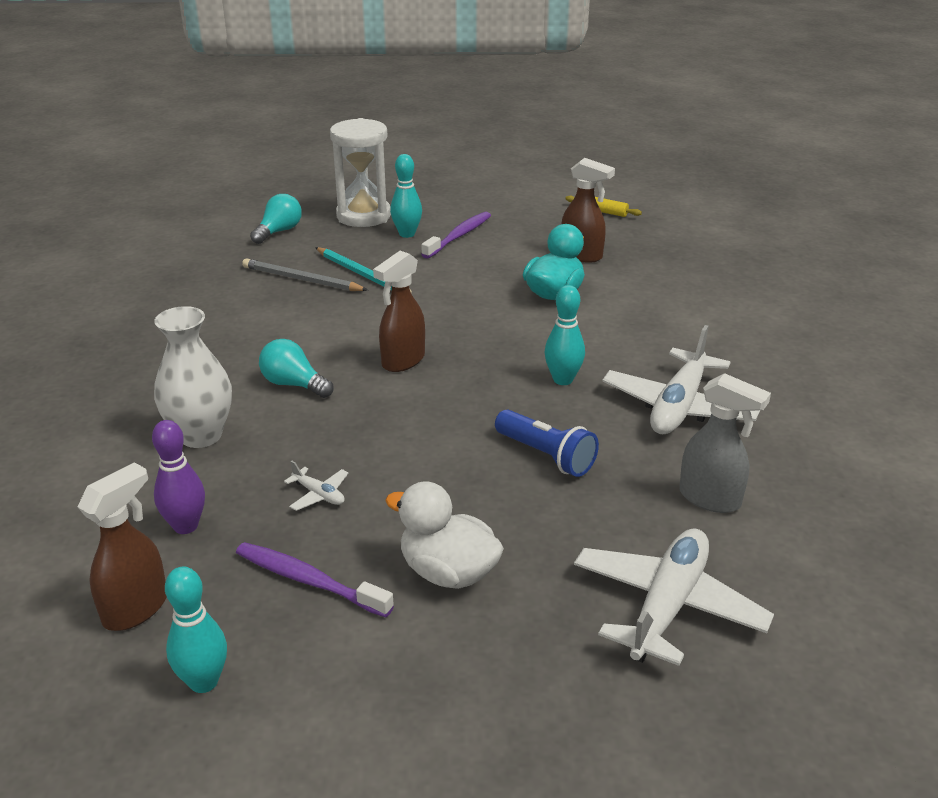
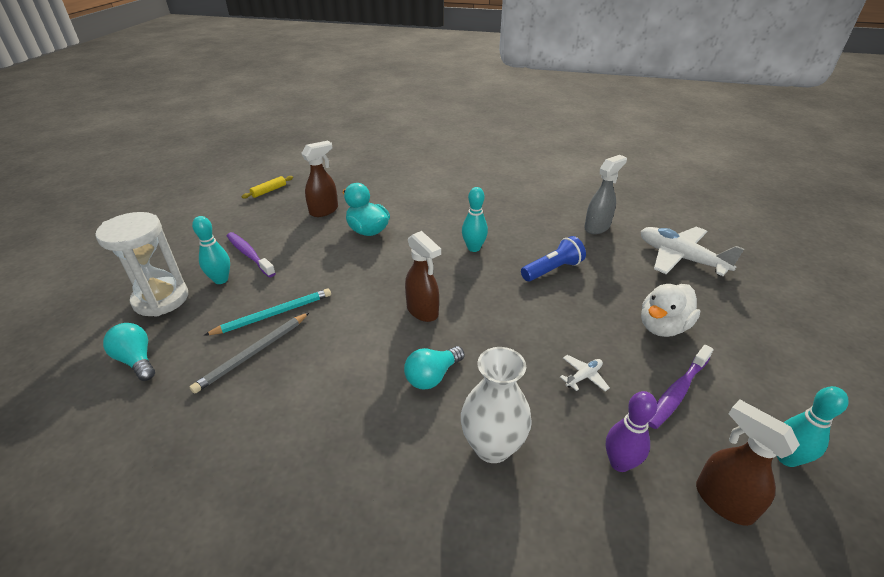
camera: 75 degrees left, 5 degrees up
white plane [602,325,760,434] -> none

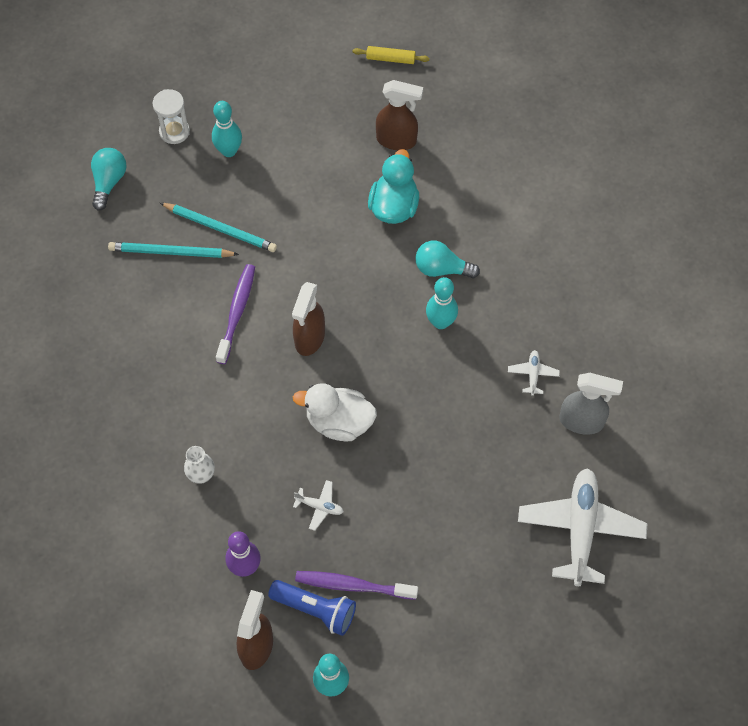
camera: 55 degrees right, 25 degrees up
white hourglass [95,212,188,317] -> white hourglass [152,89,190,144], size x0.57
grey pencil [190,312,310,394] -> turquoise pencil [108,242,239,258]
purple toothbrush [227,232,276,277] -> purple toothbrush moved to [216,264,255,364]
turquoise light bulb [404,346,465,389] -> turquoise light bulb moved to [415,240,480,278]
white vase [461,347,532,463] -> white vase [184,446,215,484], size x0.53
blue flashlight [521,236,586,281] -> blue flashlight moved to [268,580,356,636]
white duck [641,284,700,337] -> white duck moved to [293,383,377,441]
none -> white plane [508,350,560,396]

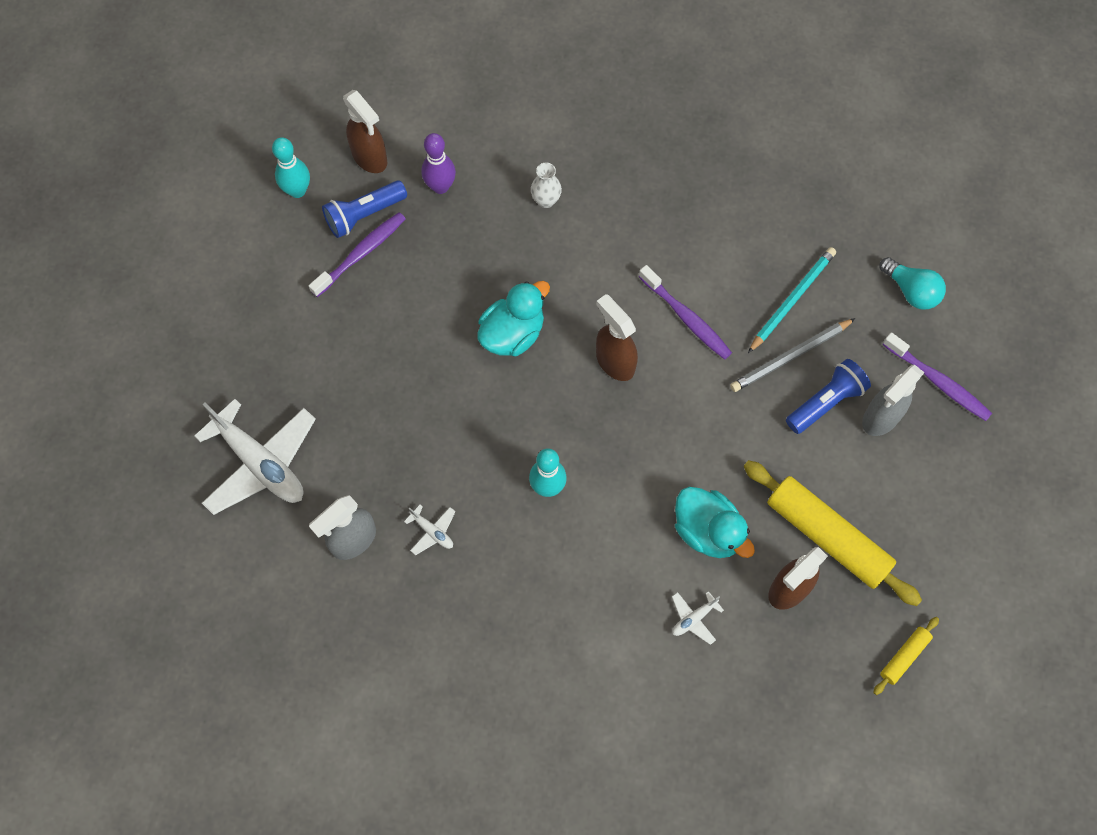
camera: 125 degrees right, 5 degrees up
white hourglass [152,89,190,144] -> purple toothbrush [882,332,992,421]
turquoise pencil [160,203,277,252] -> grey pencil [730,318,856,392]
turquoise bowling pin [212,101,242,157] -> grey spray bottle [862,365,924,436]
white duck [293,383,377,441] -> turquoise duck [477,281,550,356]
white plane [293,480,344,531] -> white plane moved to [672,591,724,645]
turquoise light bulb [415,240,480,278] -> none
none -> yellow rolling pin [743,460,922,606]
none -> blue flashlight [786,359,871,434]

